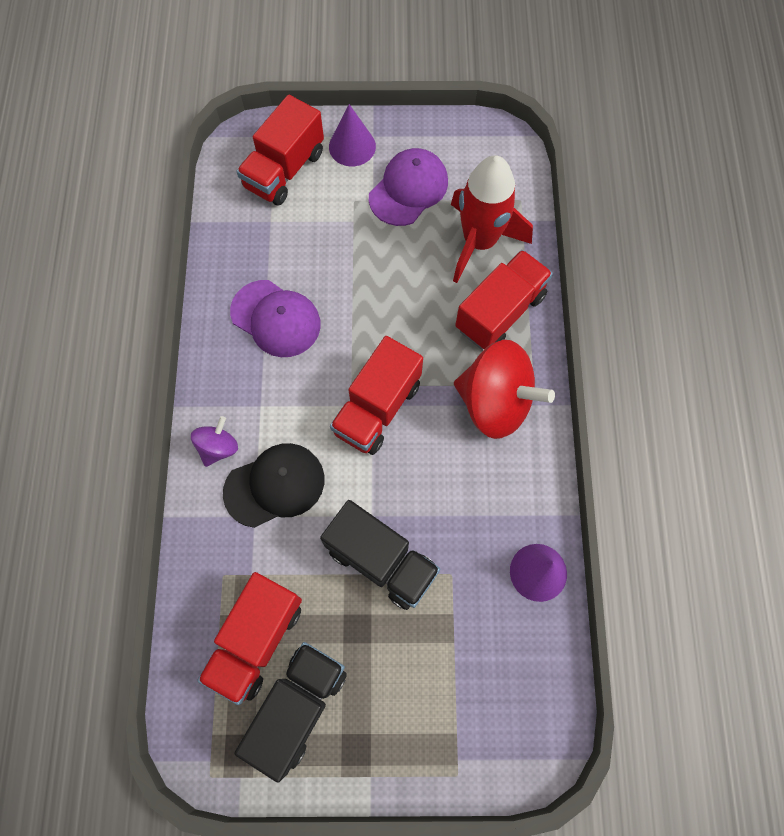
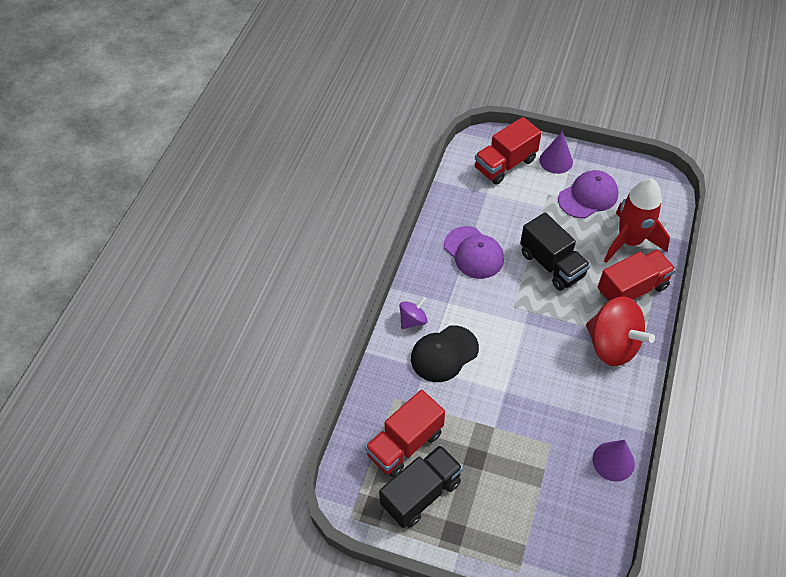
camera: 20 degrees right, 15 degrees down
black cap [223,443,324,528] -> black cap turned 150 degrees clockwise [411,325,479,382]
black truck [320,500,440,610] -> black truck moved to [520,212,590,291]
red truck [330,336,423,455] -> none

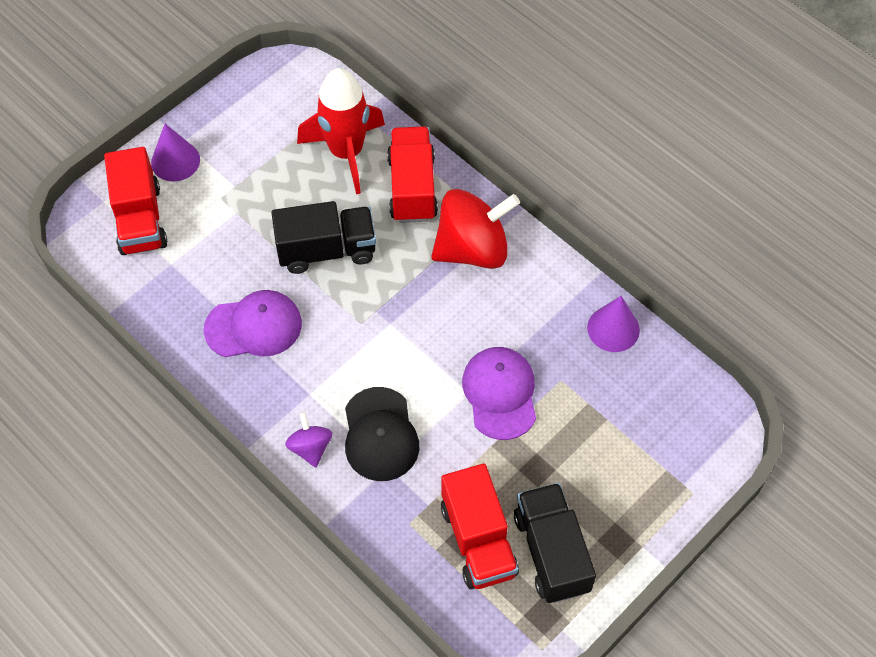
camera: 65 degrees left, 5 degrees up
purple cap [558,170,618,218] -> purple cap moved to [462,347,536,440]

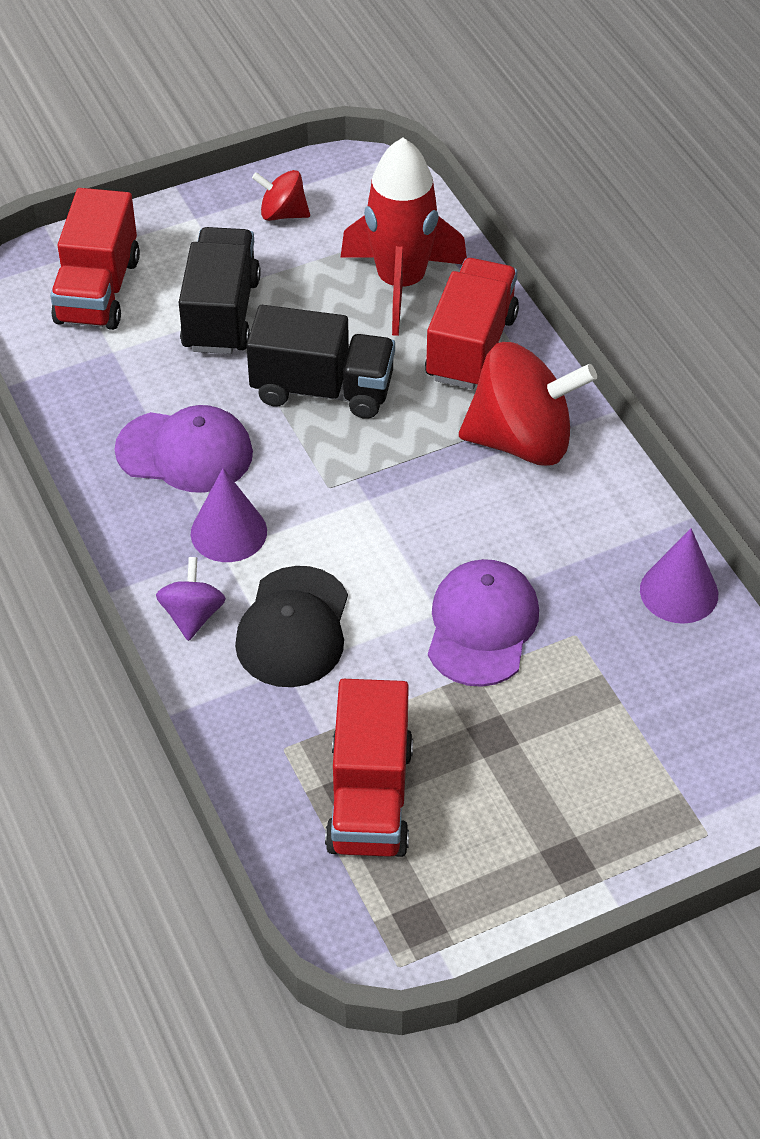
camera: 20 degrees right, 10 degrees down
purple cone [151,124,200,182] -> purple cone moved to [191,468,267,562]
black truck [514,483,596,603] -> black truck moved to [179,227,261,354]
none -> red spinning top [252,170,310,221]

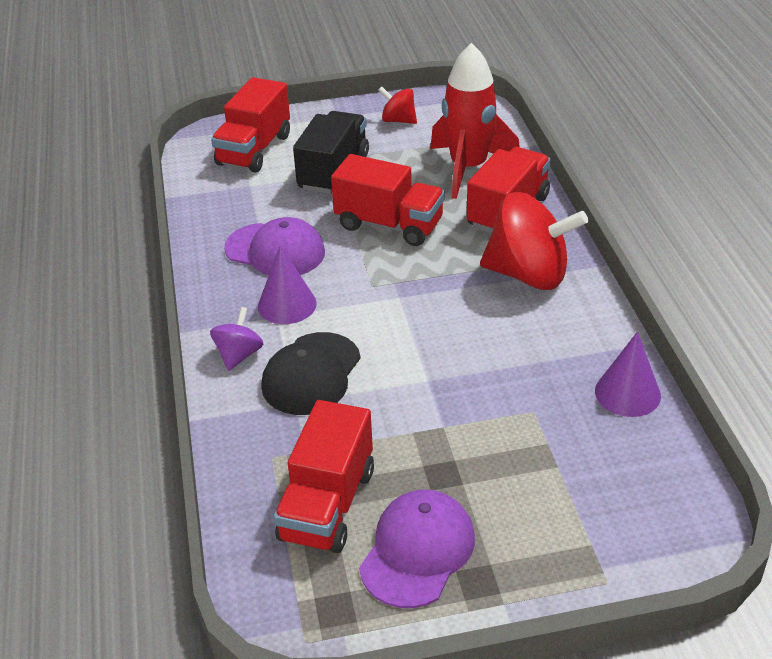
camera: 15 degrees right, 10 degrees down
black truck [246,305,395,419] -> red truck [331,154,445,246]
purple cap [428,559,539,687] -> purple cap moved to [359,490,475,608]

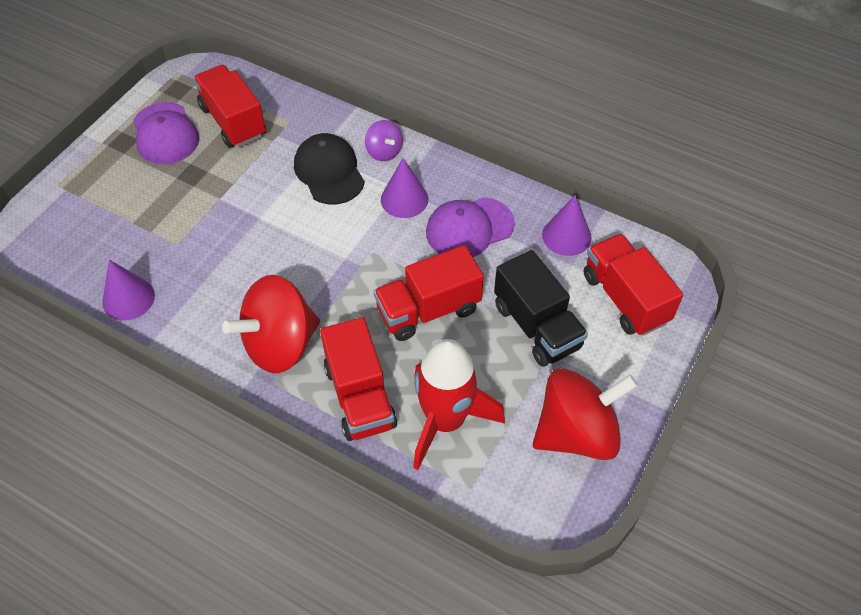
camera: 130 degrees right, 15 degrees up
red spinning top [378,86,417,124] -> red spinning top [533,368,638,460], size x2.04
none -> purple cone [542,195,592,256]

